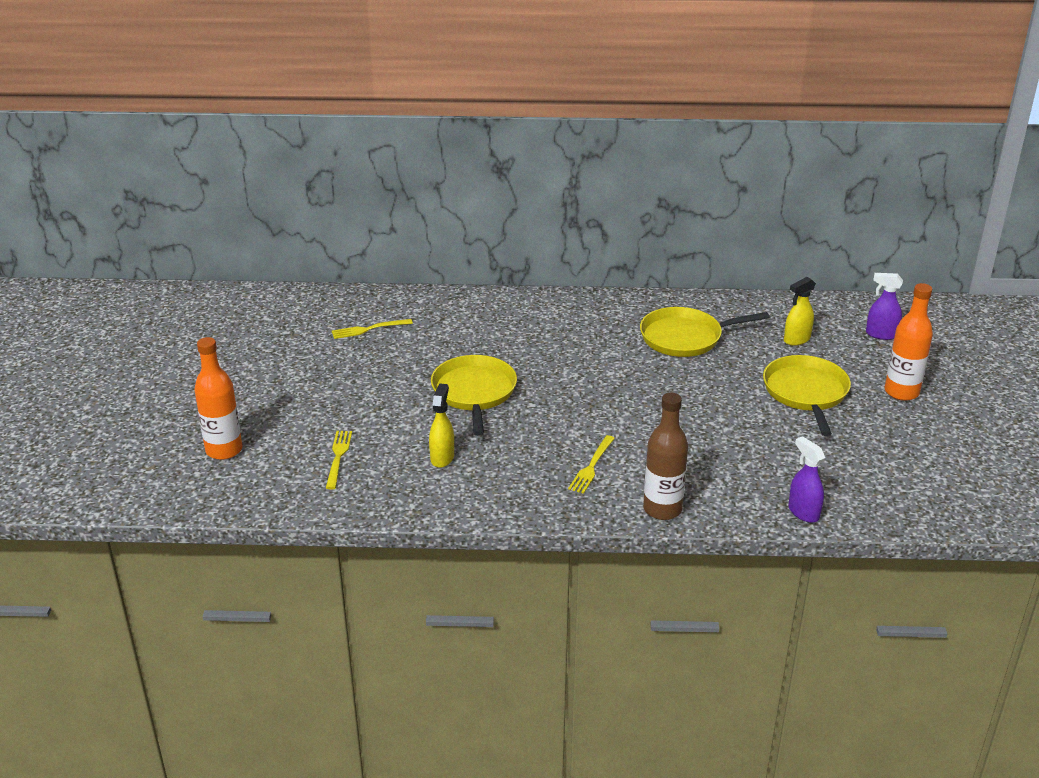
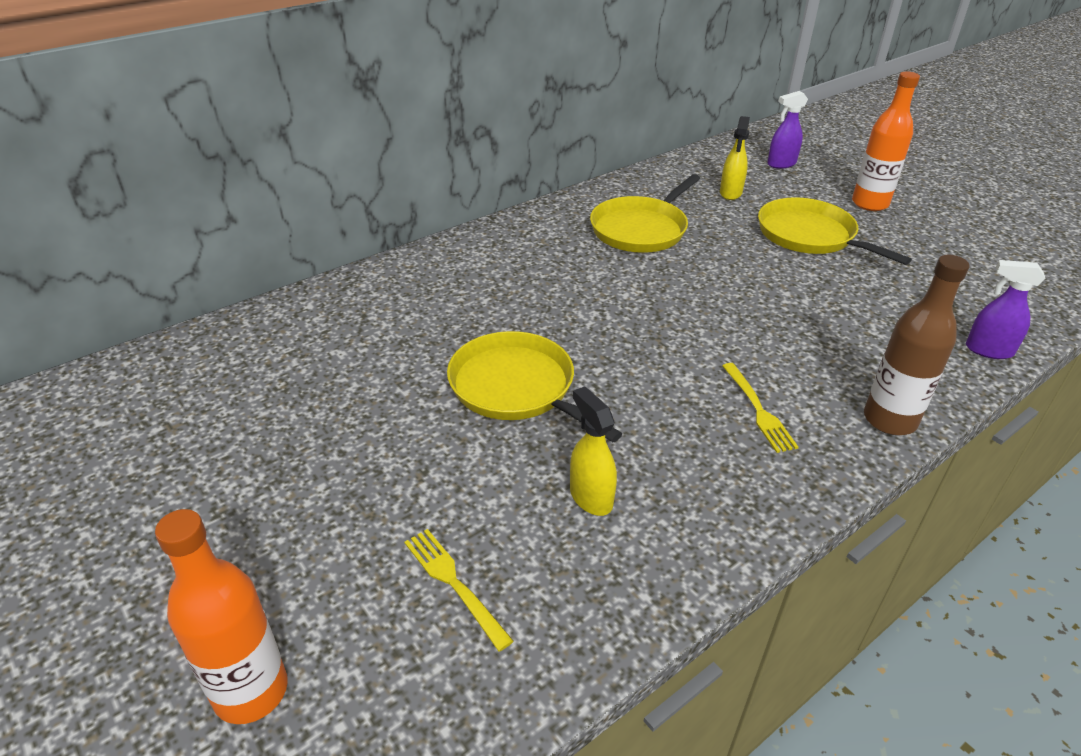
camera: 40 degrees left, 5 degrees up
yellow fork [332,319,413,339] -> none

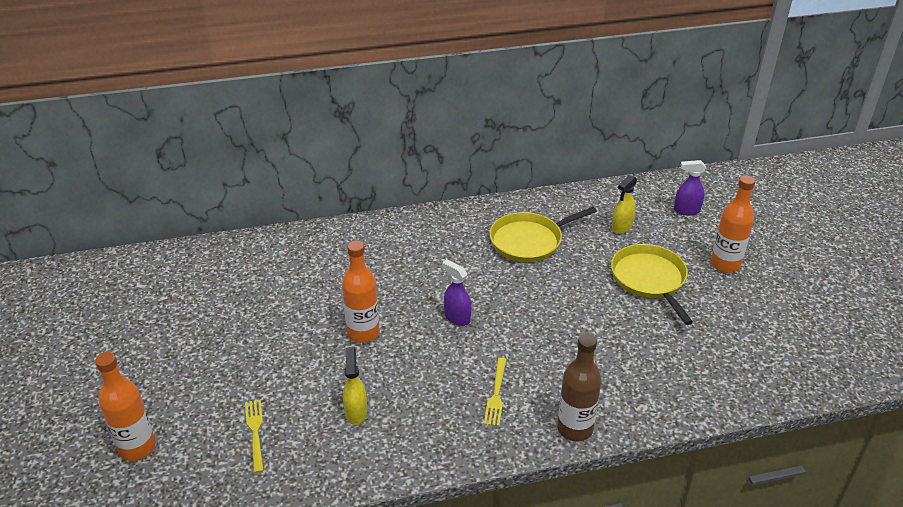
camera: 25 degrees right, 0 degrees up
yellow pan [447,331,622,442] -> orange bottle [342,241,380,343]
purple spray bottle [966,260,1046,359] -> purple spray bottle moved to [442,259,471,326]

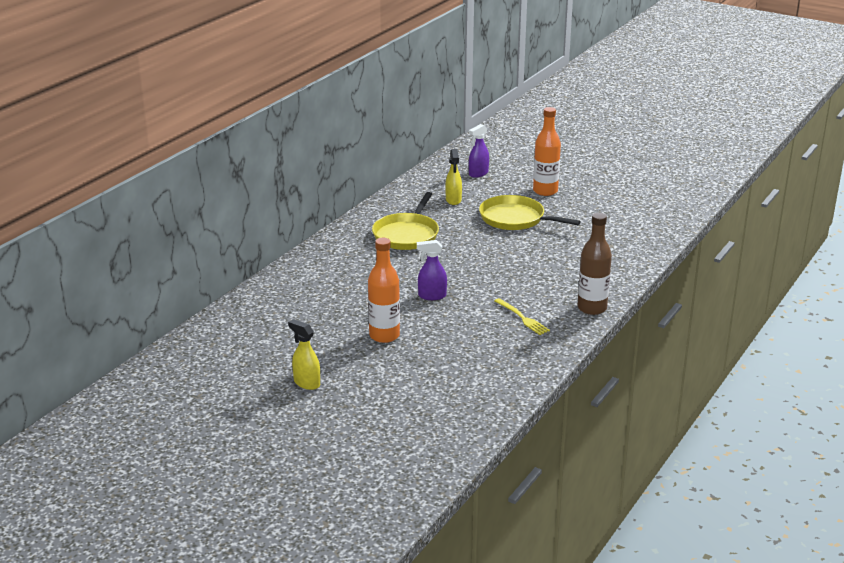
camera: 45 degrees left, 10 degrees down
orange bottle [95,352,156,461] -> none
yellow fork [245,399,264,473] -> none
yellow spray bottle [343,348,367,425] -> yellow spray bottle moved to [288,319,320,390]

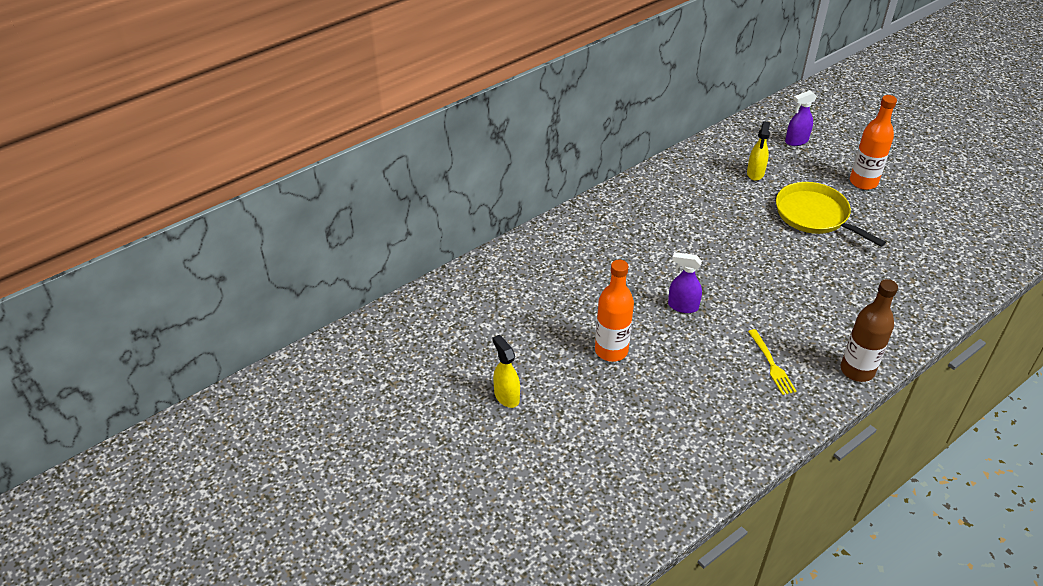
camera: 20 degrees right, 15 degrees up
yellow pan [372,192,439,250] -> none

